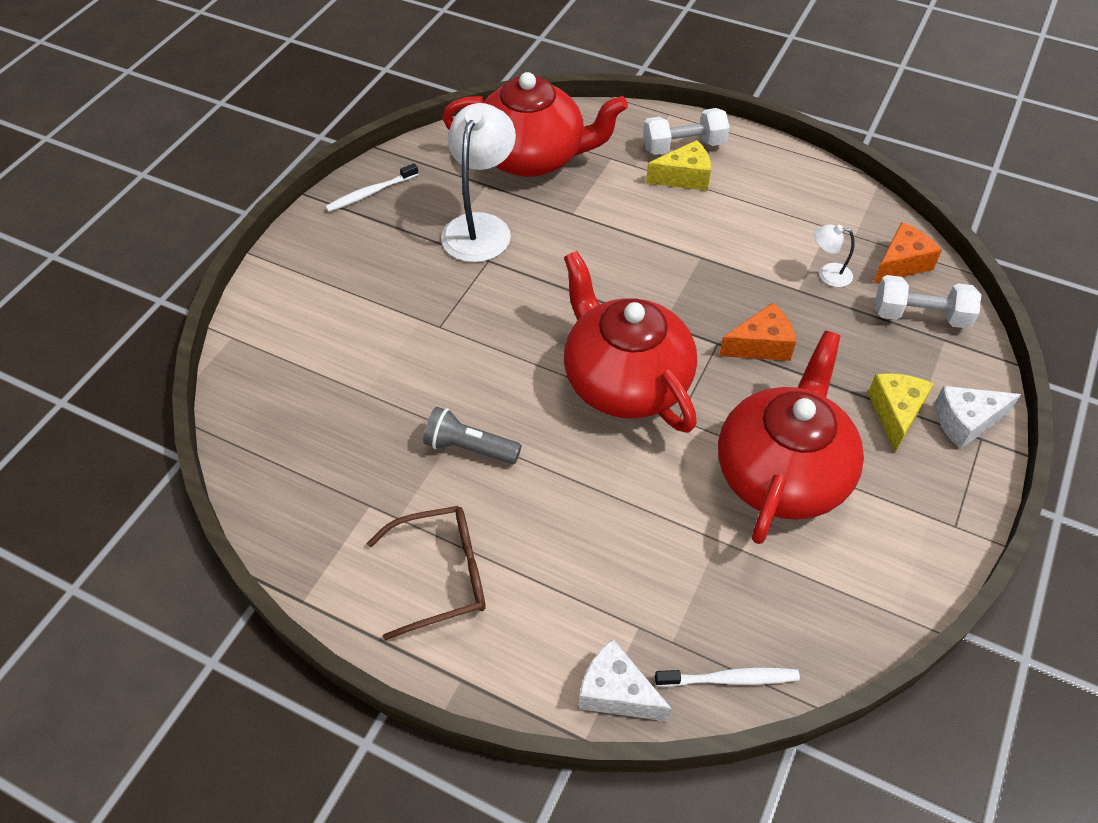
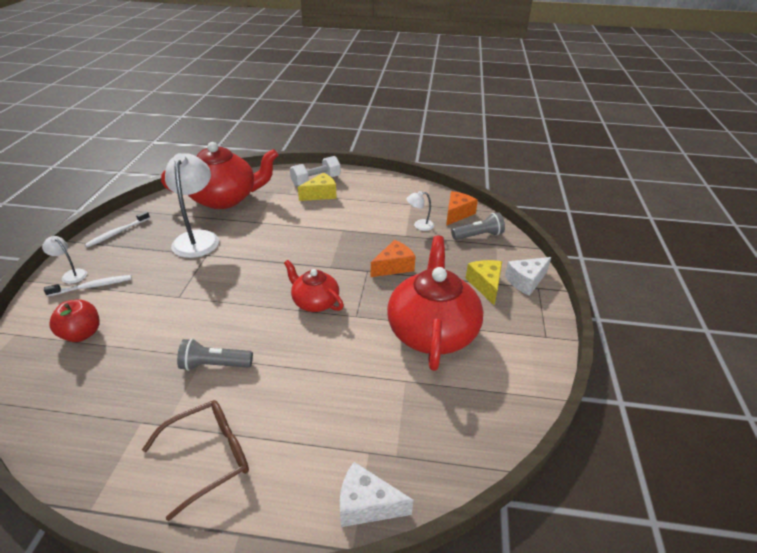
camera: 20 degrees left, 15 degrees down
red teapot [564,251,697,433] -> red teapot [284,260,344,312], size x0.54
white toothbrush [655,667,800,687] -> white toothbrush moved to [44,275,132,297]
white dumbbell [875,275,982,329] -> grey flashlight [451,212,505,240]
none -> white lamp [42,236,87,284]
none -> red apple [49,299,100,342]

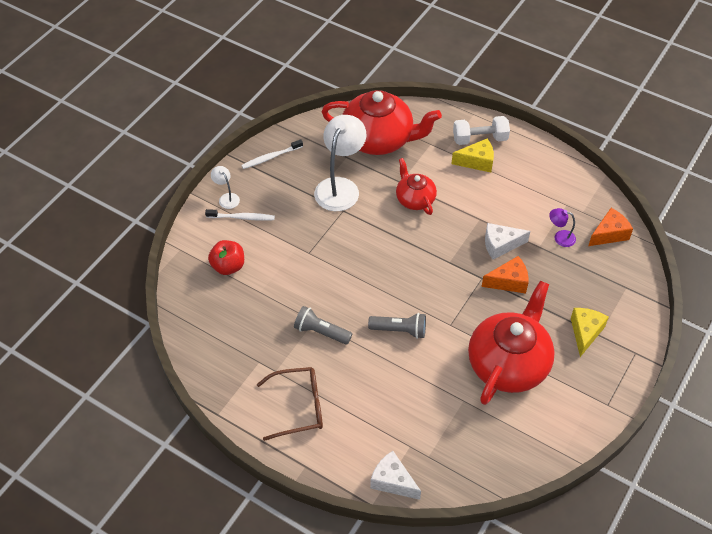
camera: 25 degrees right, 15 degrees up
red teapot [284,260,344,312] -> red teapot moved to [396,158,437,215]
white lamp [406,191,434,231] -> purple lamp [549,208,576,247]
grey flashlight [451,212,505,240] -> grey flashlight moved to [368,313,426,339]
white cheese [505,257,551,296] -> white cheese moved to [485,223,530,259]

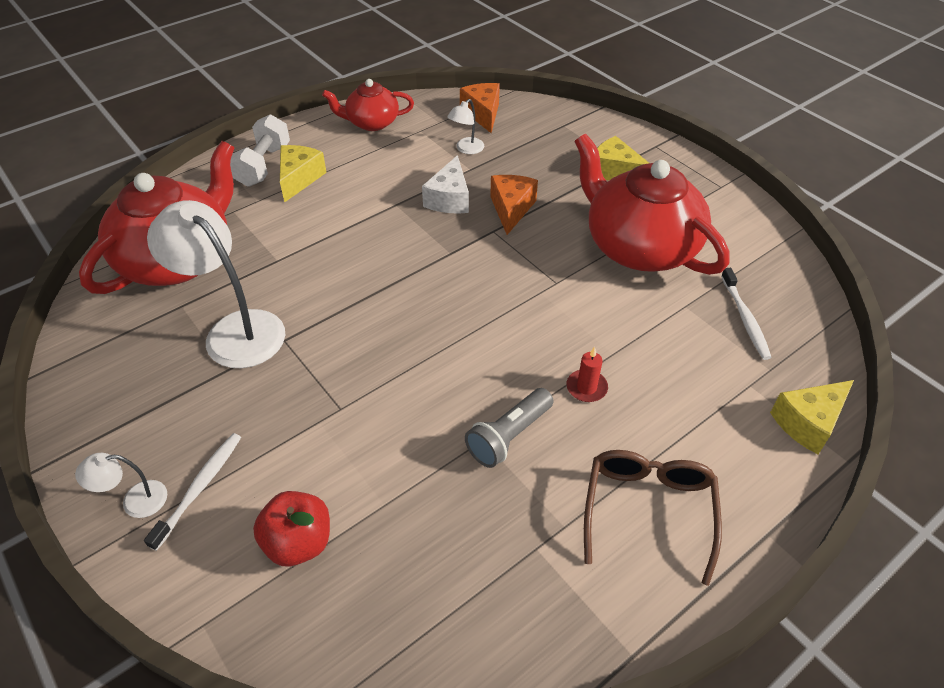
camera: 70 degrees left, 5 degrees down
white toothbrush [241,139,303,169] -> white toothbrush moved to [721,268,772,360]
grey flashlight [368,313,426,339] -> none
white cheese [370,451,421,500] -> yellow cheese [770,380,854,454]
red teapot [396,158,437,215] -> red teapot moved to [322,79,414,131]
purple lamp [549,208,576,247] -> white lamp [447,99,484,154]
none -> red candle [567,347,608,402]

